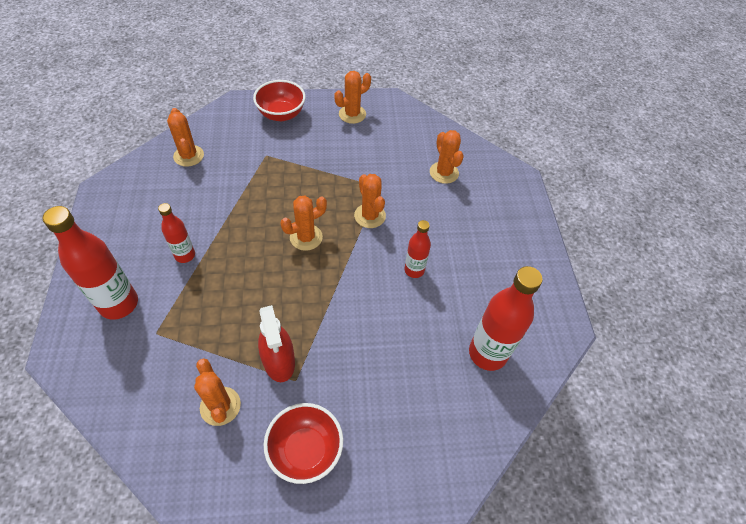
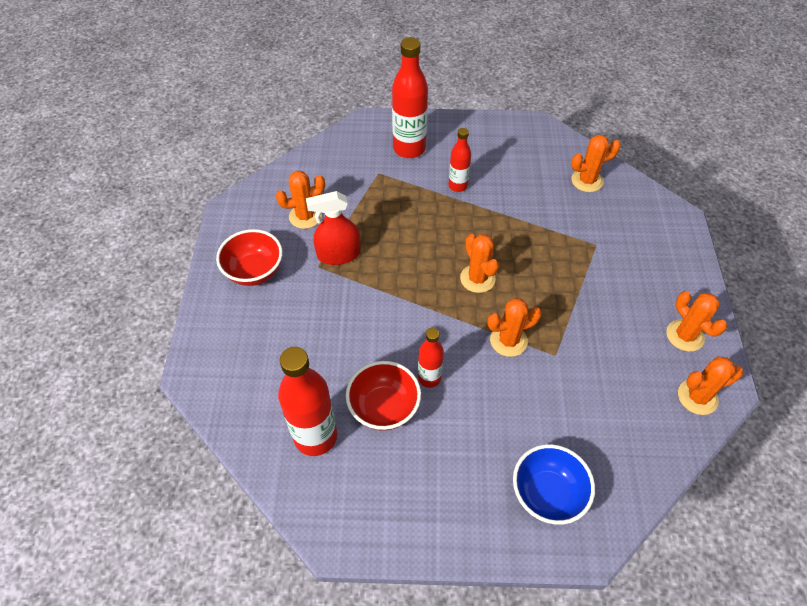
camera: 100 degrees right, 0 degrees up
red bowl [253,80,306,121] -> red bowl moved to [346,361,421,431]
orange cactus [430,130,464,184] -> orange cactus moved to [678,356,743,415]
none -> blue bowl [513,444,595,525]

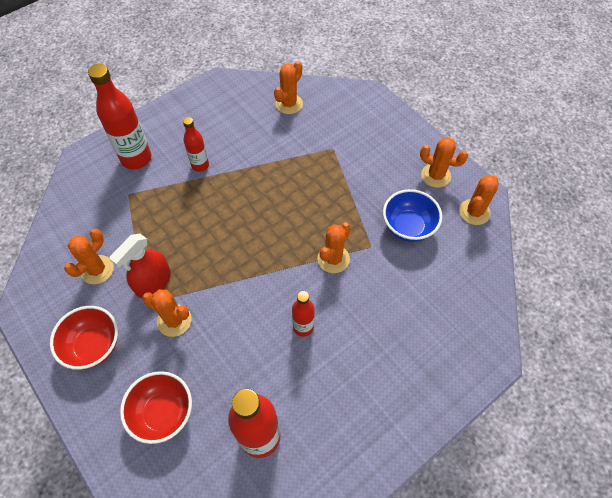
camera: 40 degrees left, 5 degrees up
red bowl [346,361,421,431] -> red bowl moved to [120,371,192,444]
orange cactus [460,234,499,293] -> orange cactus moved to [142,289,192,337]
blue bowl [513,444,595,525] -> blue bowl moved to [383,189,442,242]

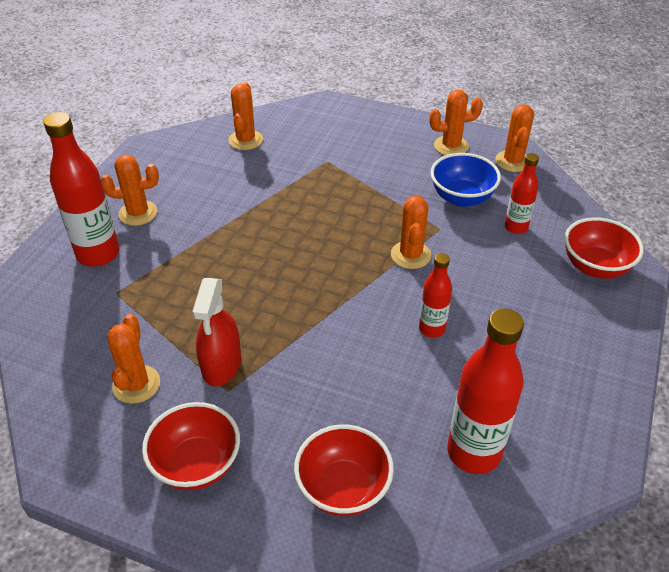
camera: 30 degrees left, 15 degrees down
orange cactus [142,289,192,337] -> orange cactus moved to [101,155,159,226]
red bottle [183,117,209,172] -> red bottle moved to [505,153,539,234]
none -> red bowl [564,217,644,279]

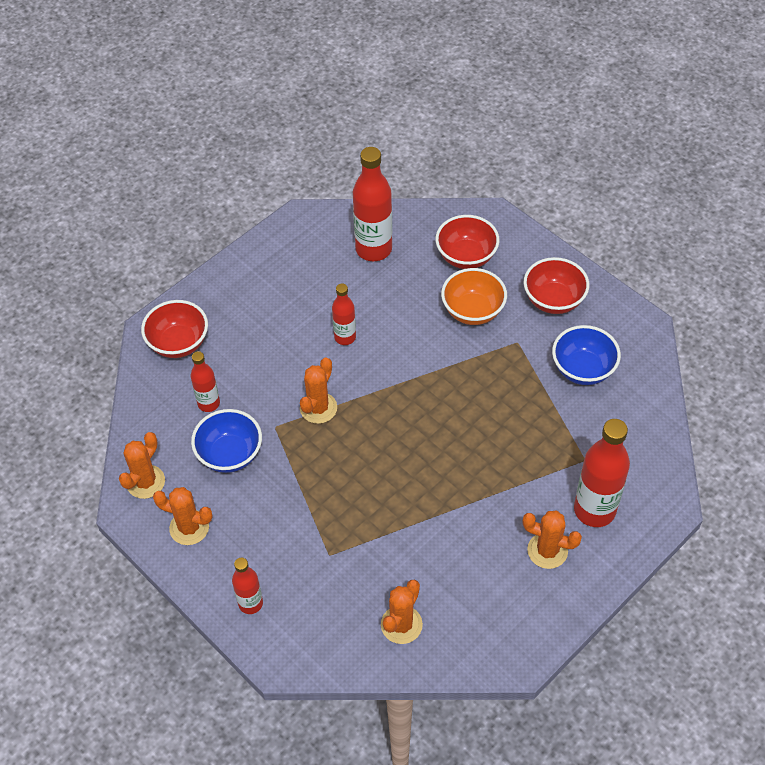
camera: 155 degrees left, 10 degrees up
orange cactus [107,314,160,404] -> blue bowl [552,325,621,385]
red spray bottle [192,278,241,387] -> none
none -> red bottle [232,558,263,614]
none -> orange bowl [441,268,507,325]

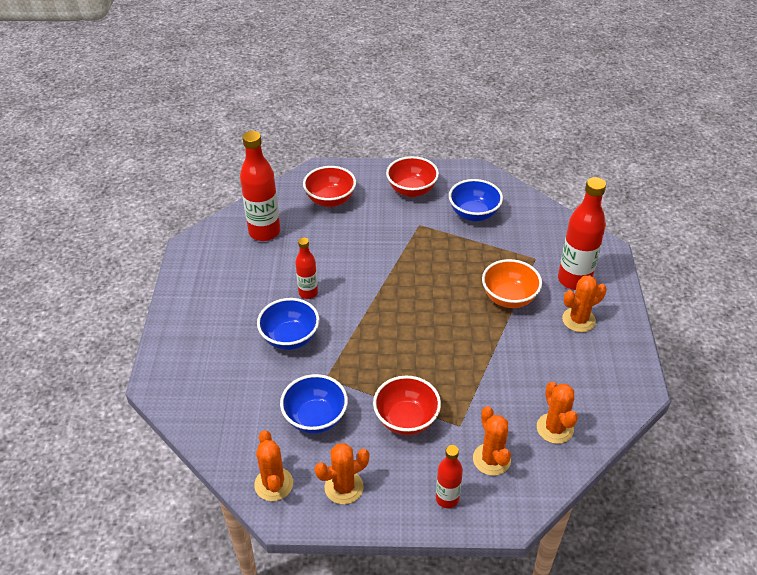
camera: 45 degrees left, 10 degrees down
red bowl [141,300,208,358] -> red bowl moved to [373,376,441,435]
red bottle [191,351,220,412] -> none
orange cactus [300,357,337,424] -> orange cactus moved to [473,406,511,476]
orange bowl [441,268,507,325] -> orange bowl moved to [482,259,542,308]
none -> blue bowl [257,298,319,350]

